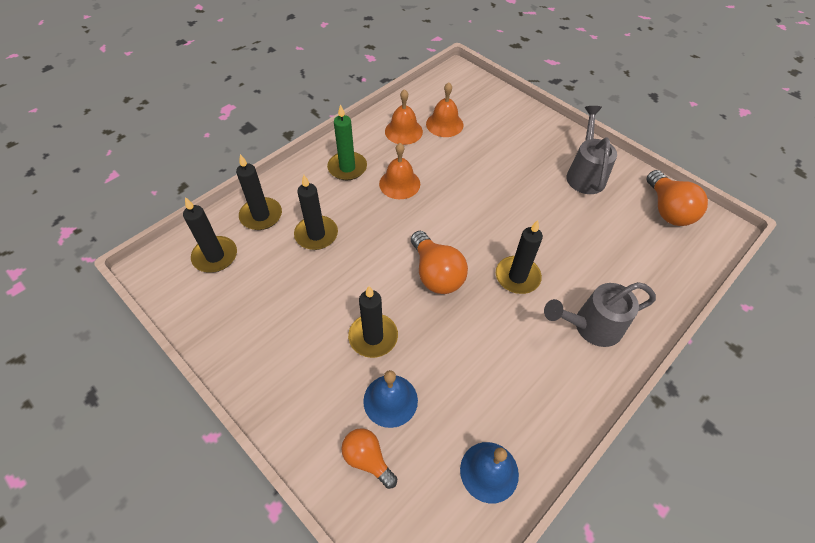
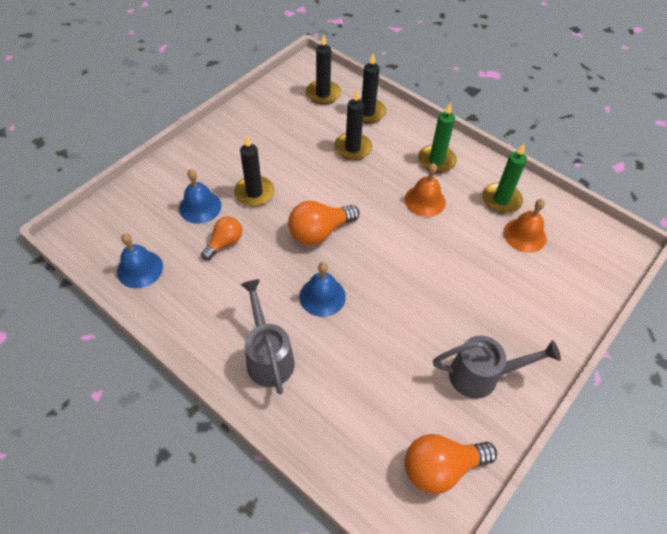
camera: 85 degrees right, 0 degrees up
orange light bulb [342,428,397,489] -> orange light bulb moved to [201,216,242,260]
orange bell [385,89,423,145] -> green candle [483,144,527,214]
black candle [496,220,543,294] -> blue bell [300,262,346,317]

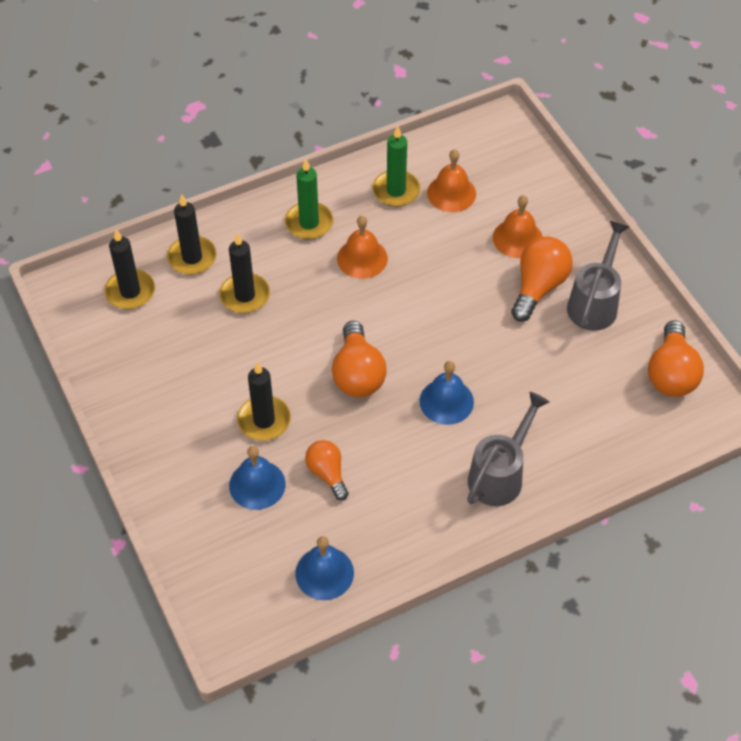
camera: 65 degrees left, 0 degrees up
grey watering can [240,279,295,394] -> grey watering can turned 120 degrees clockwise [467,392,549,506]
none -> orange bell [493,195,543,258]
none -> orange light bulb [511,236,573,322]

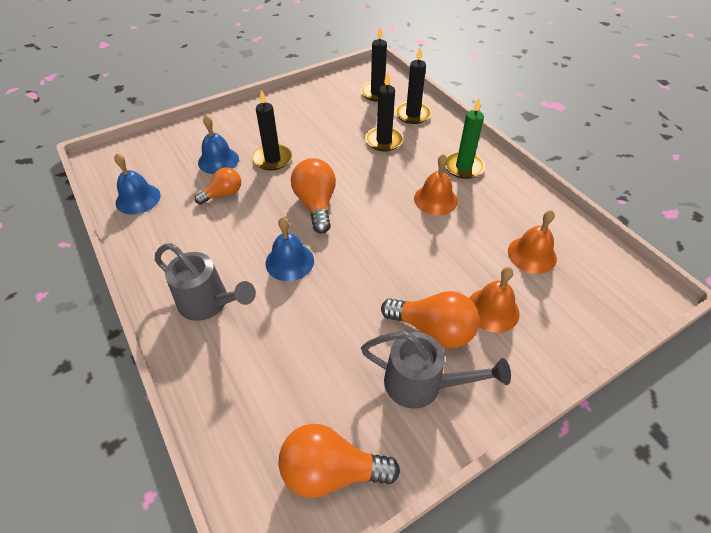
camera: 85 degrees right, 5 degrees down
orange light bulb [332,321,387,397] -> orange light bulb turned 90 degrees clockwise [291,158,336,234]
green candle [372,126,420,207] -> none

